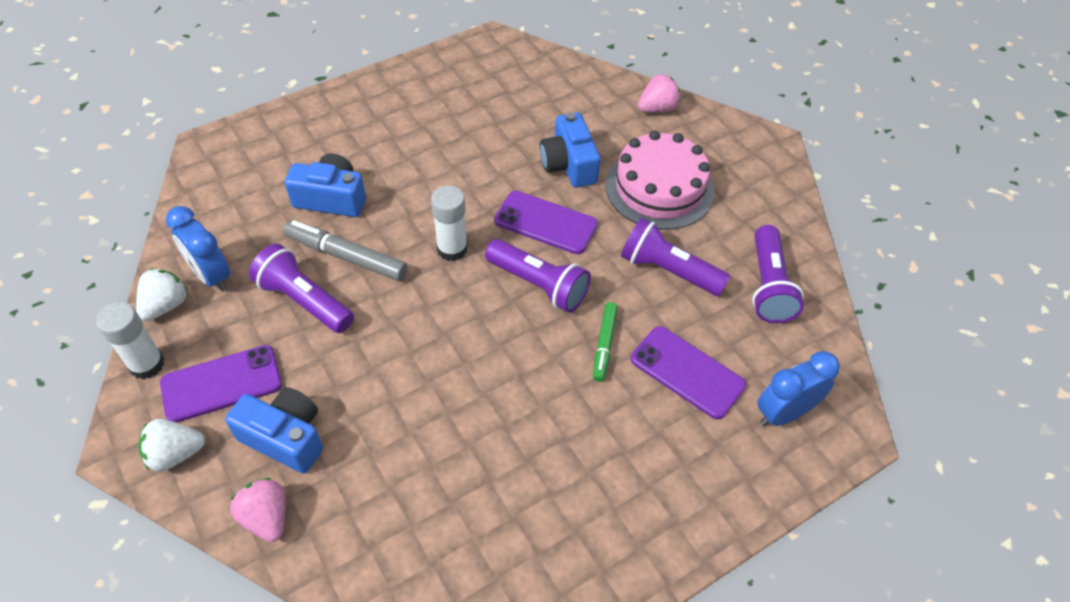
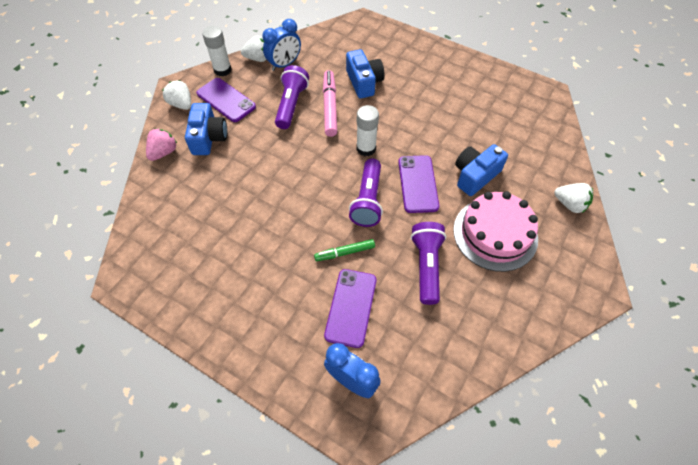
camera: 65 degrees right, 5 degrees up
blue clock [166,206,230,292] -> blue clock turned 150 degrees counterclockwise [262,19,301,71]
grey marker [283,220,407,281] -> pink marker [323,70,337,137]
pink strawberry [638,74,681,112] -> white strawberry [554,183,593,213]
purple flashlight [752,225,804,323] -> none

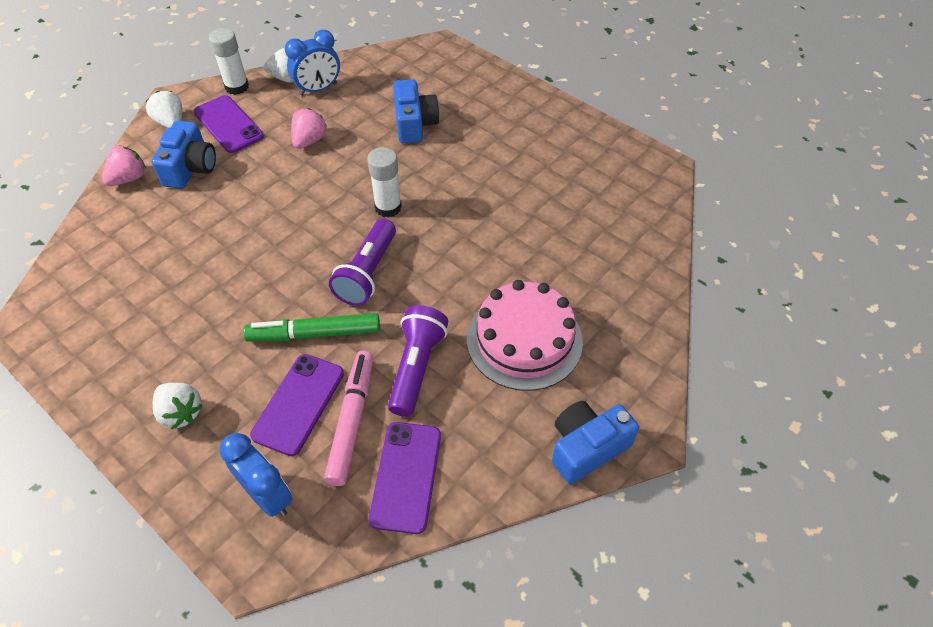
camera: 10 degrees right, 5 degrees down
purple flashlight [275,65,309,129] -> pink strawberry [291,108,327,149]
green marker [314,239,375,261] -> green marker [243,313,380,342], size x1.60
pink marker [323,70,337,137] -> pink marker moved to [324,351,374,486]
purple phone [398,155,439,213] -> purple phone moved to [369,422,441,534]
blue camera [455,144,508,196] -> blue camera moved to [552,401,639,484]
white strawberry [554,183,593,213] -> white strawberry moved to [153,383,203,430]

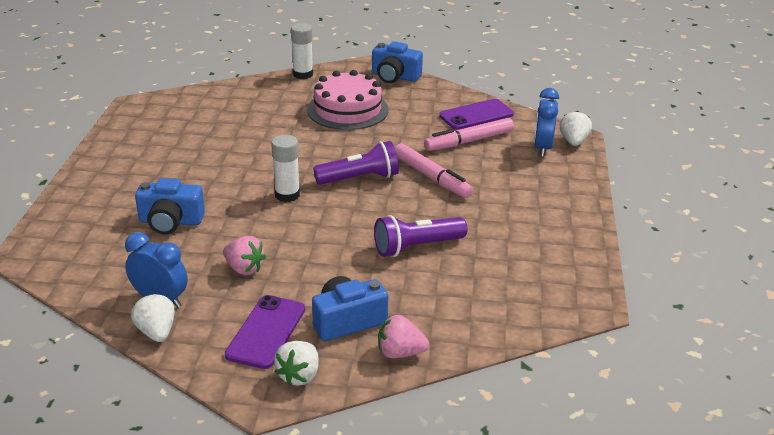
camera: 125 degrees left, 20 degrees down
white strawberry [153,383,203,430] -> white strawberry moved to [560,111,592,146]
white glue stick [209,28,249,95] -> white glue stick moved to [291,23,313,79]
green marker [243,313,380,342] -> pink marker [395,143,473,198]
purple phone [250,354,344,456] -> none
pink strawberry [291,108,327,149] -> pink strawberry turned 135 degrees counterclockwise [223,236,266,275]
purple flashlight [388,305,448,417] -> purple flashlight moved to [374,215,468,257]
blue camera [393,79,440,143] -> blue camera turned 135 degrees counterclockwise [135,178,205,234]

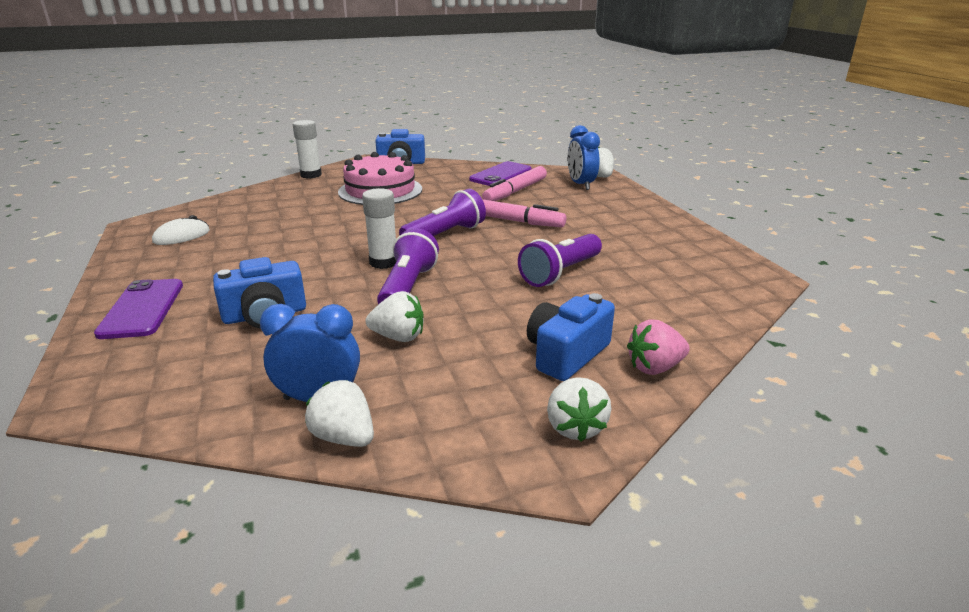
camera: 25 degrees left, 5 degrees down
pink strawberry [223,236,266,275] -> white strawberry [366,291,424,342]
purple phone [225,295,305,369] -> purple phone moved to [94,279,183,339]
none -> white mouse [152,215,210,245]
none -> purple flashlight [377,228,439,304]

